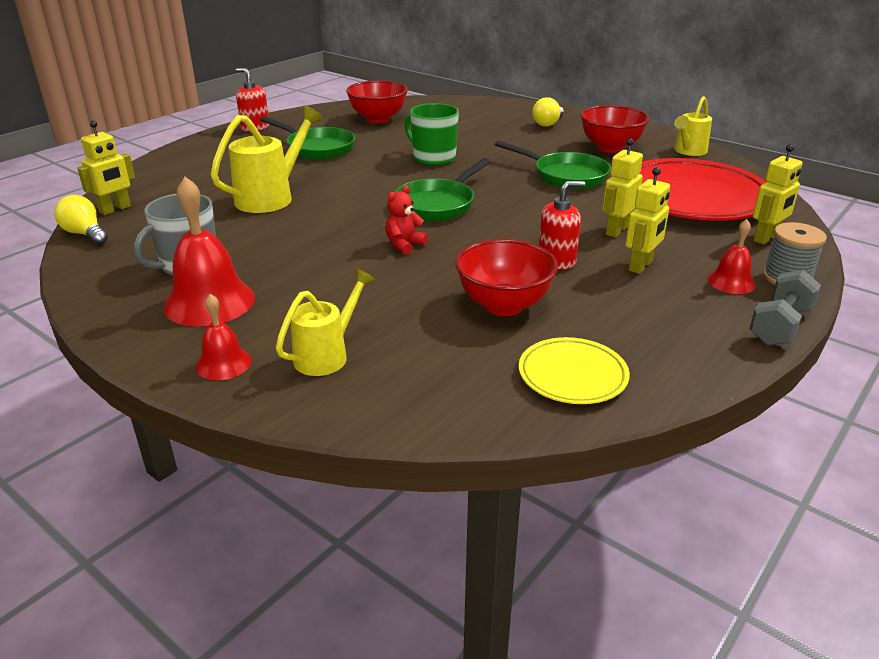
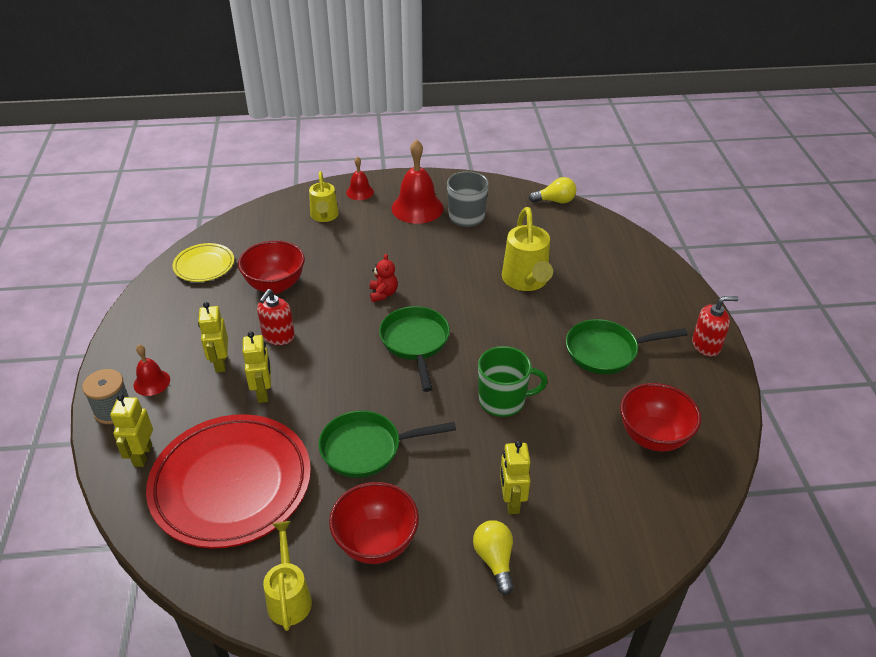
camera: 135 degrees right, 10 degrees up
yellow robot [77,121,135,215] -> yellow robot moved to [500,441,530,514]
grey dumbbell [749,270,821,346] -> none

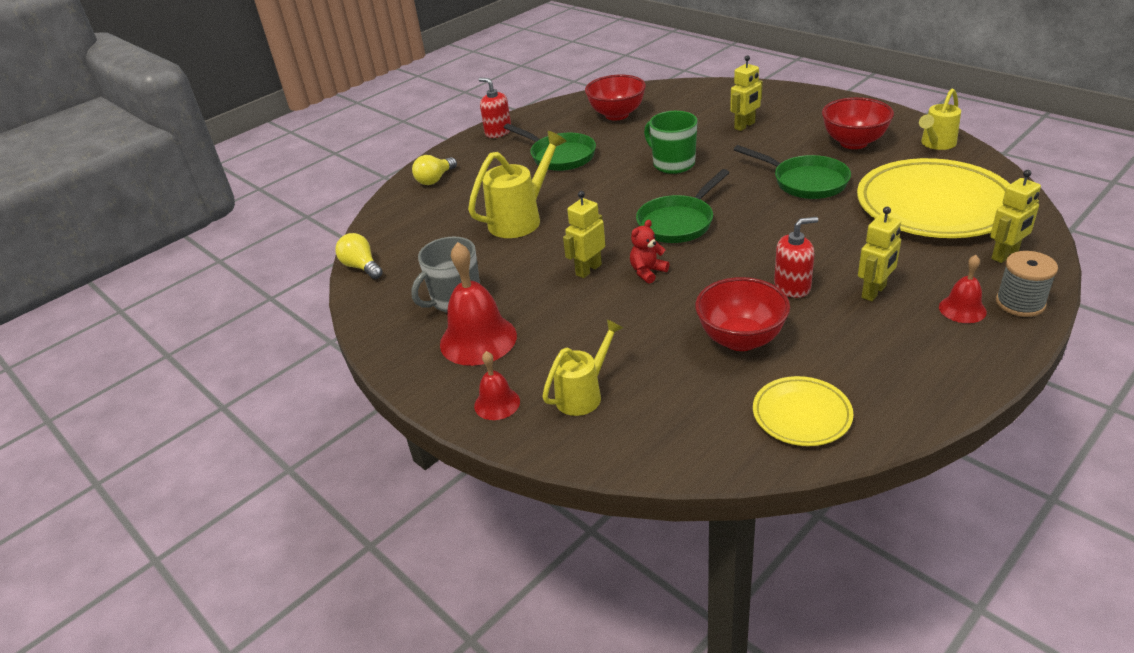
camera: 125 degrees left, 5 degrees down
red plate [146,414,311,549] -> yellow plate [857,158,1010,238]
yellow robot [243,331,271,403] -> yellow robot moved to [563,191,605,278]
yellow light bulb [473,520,514,595] -> yellow light bulb moved to [412,155,457,185]

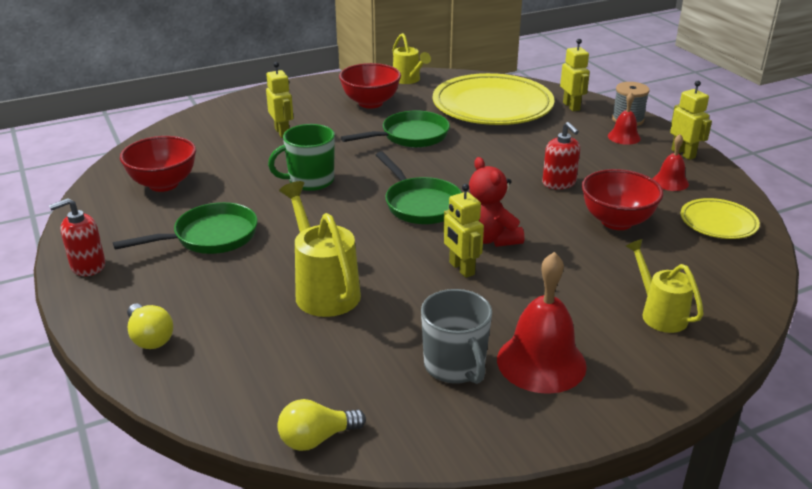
camera: 75 degrees left, 5 degrees down
red bell [474,351,520,420] -> red bell moved to [653,134,689,191]
red teddy bear [630,220,670,284] -> red teddy bear [469,157,524,247], size x1.57
red soap dispenser [774,217,818,298] -> red soap dispenser turned 150 degrees clockwise [542,122,580,189]
yellow robot [858,207,901,301] -> yellow robot moved to [670,81,712,160]

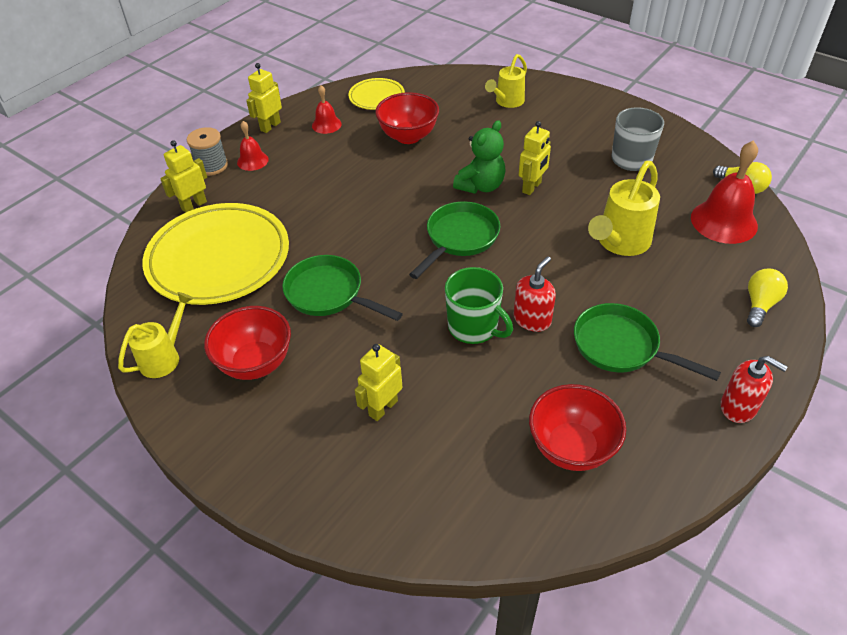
camera: 115 degrees left, 15 degrees up
red teddy bear [469,157,524,247] -> green teddy bear [453,120,506,194]
red bell [497,252,587,394] -> red bell moved to [691,141,758,244]
red soap dispenser [542,122,580,189] -> red soap dispenser moved to [514,256,556,332]

